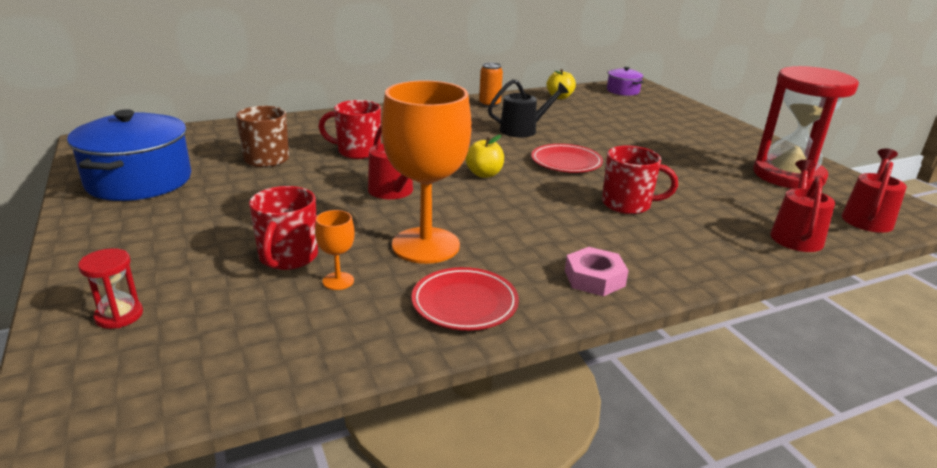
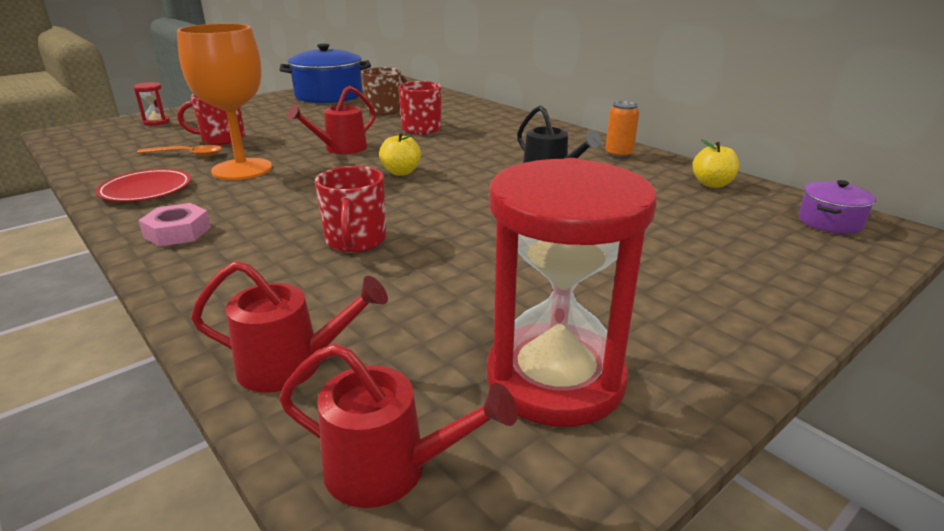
camera: 75 degrees right, 0 degrees up
orange goblet [315,210,355,290] -> orange spoon [137,145,222,156]
red plate [531,144,603,173] -> none

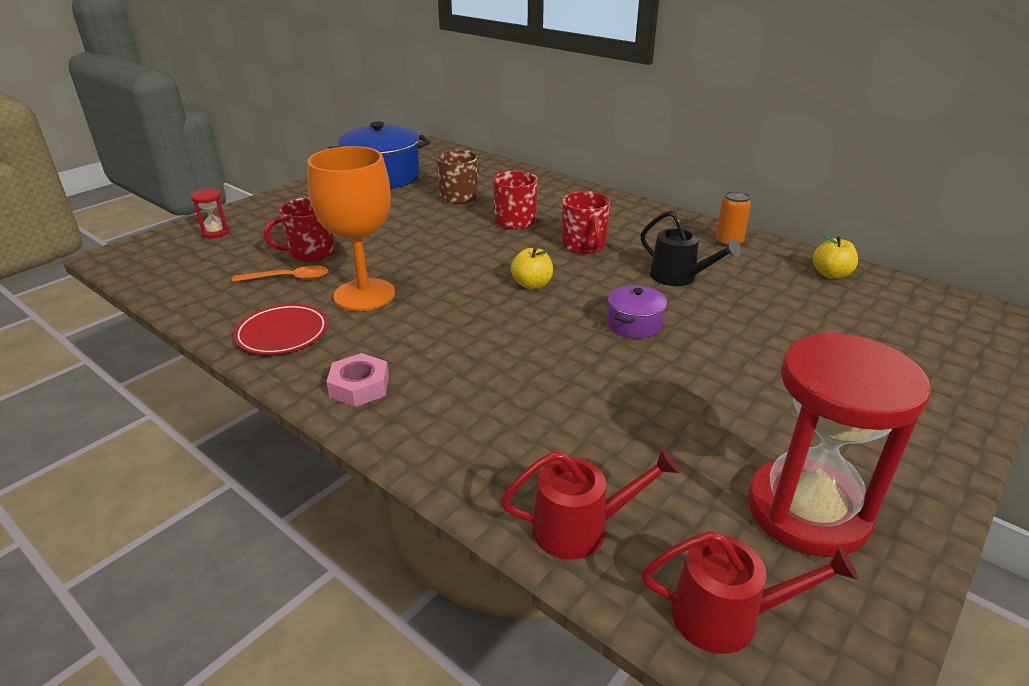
camera: 10 degrees left, 5 degrees up
red watering can [287,86,376,154] -> none
red mug [315,166,386,253] -> red mug moved to [562,191,611,254]
purple pot [799,180,876,234] -> purple pot moved to [607,285,667,338]

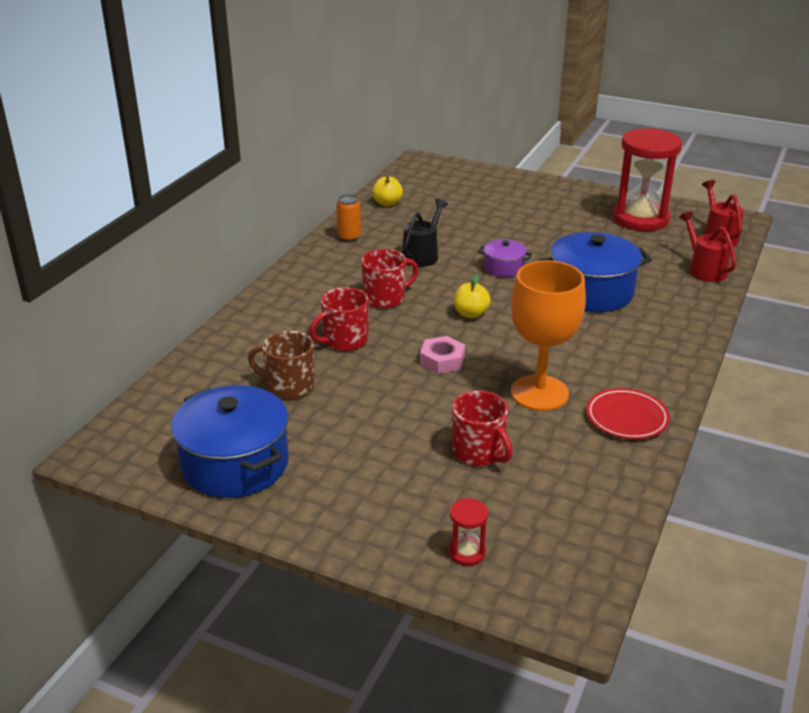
camera: 105 degrees left, 0 degrees up
orange spoon [232,265,328,282] -> none
pink nut [327,353,389,407] -> pink nut moved to [420,336,465,374]
none -> blue pot [539,232,652,312]

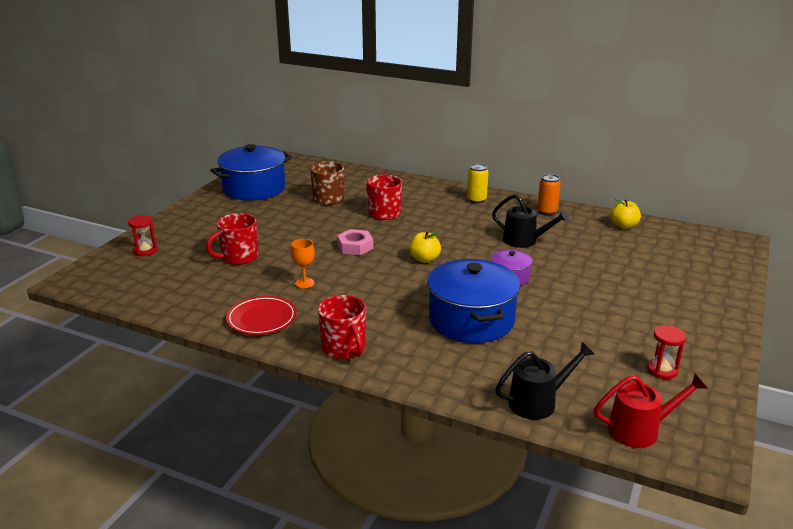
camera: 90 degrees right, 5 degrees down
red mug [361,249,419,308] -> red mug moved to [318,295,366,359]
orange goblet [511,261,586,411] -> orange goblet [291,239,315,288], size x0.41
red hourglass [612,128,682,231] -> red hourglass [647,325,686,379], size x0.41
red watering can [679,211,736,282] -> black watering can [496,342,595,420]
none -> yellow can [467,163,489,204]

